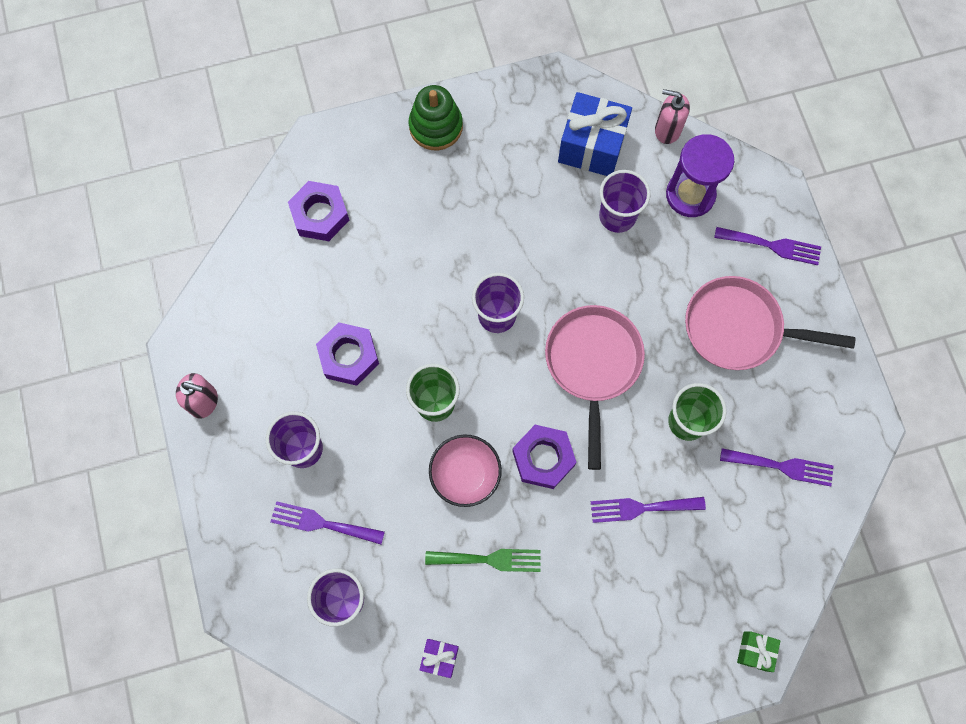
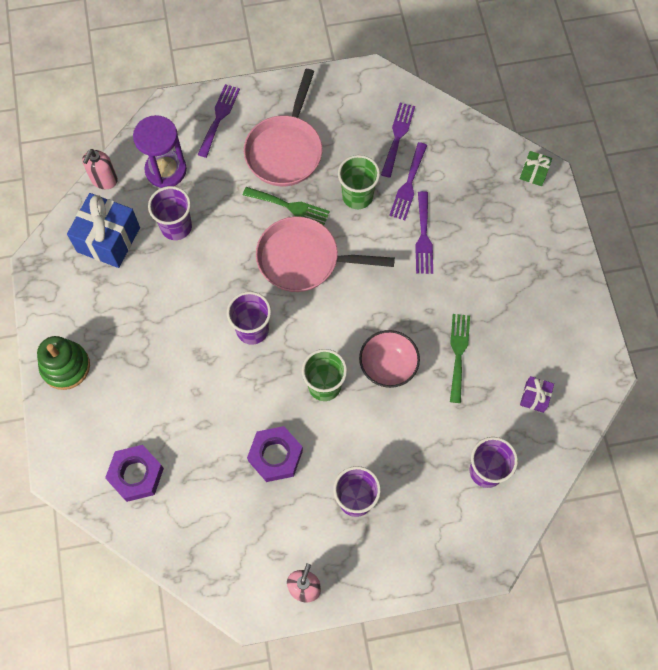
camera: 85 degrees left, 5 degrees down
purple fork [271,501,385,544] -> purple fork moved to [389,142,427,220]
purple nut [512,425,577,489] -> none
none -> green fork [243,187,330,225]

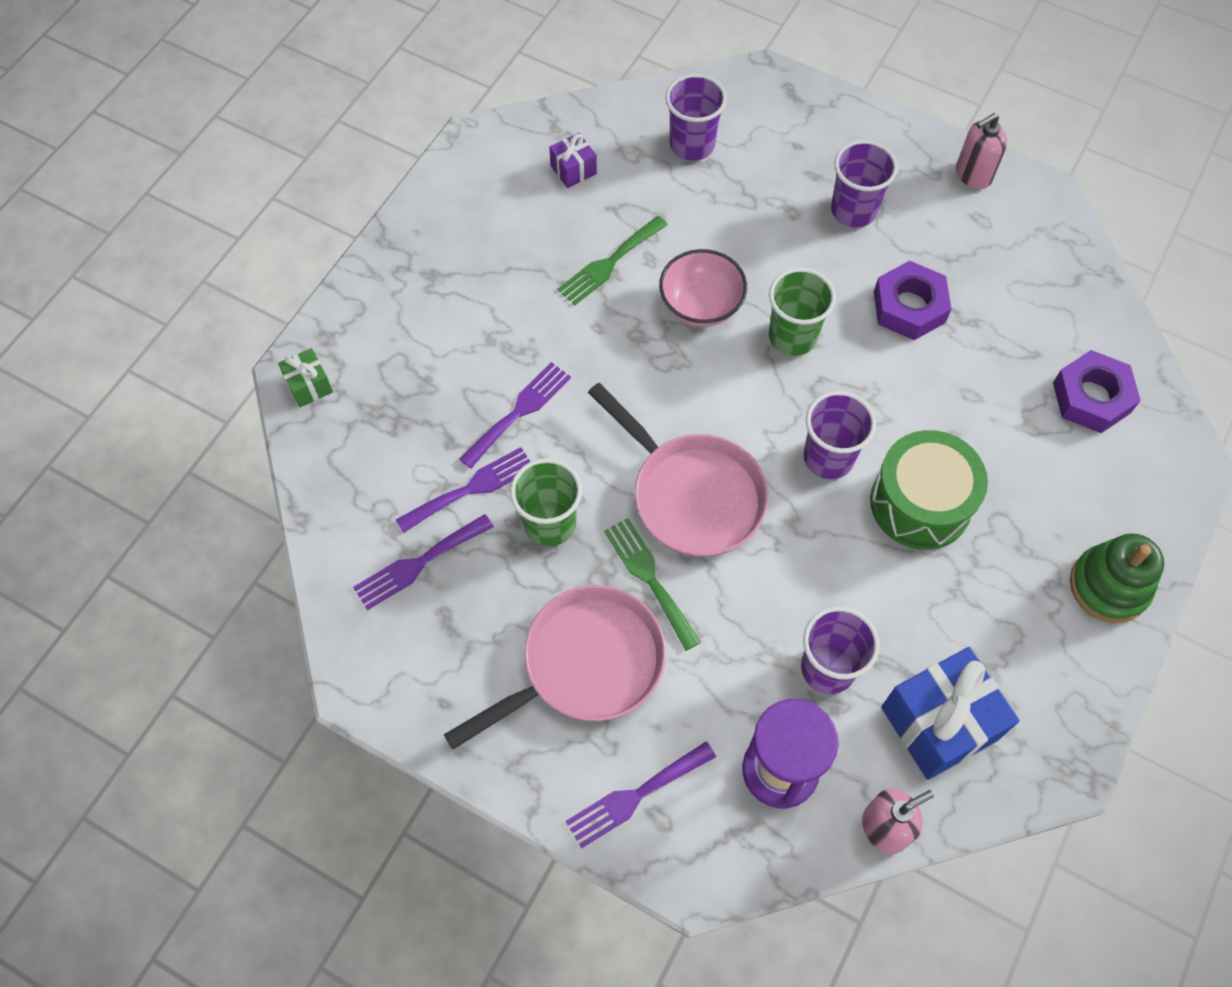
camera: 140 degrees left, 5 degrees down
none -> green drum [870,430,988,550]

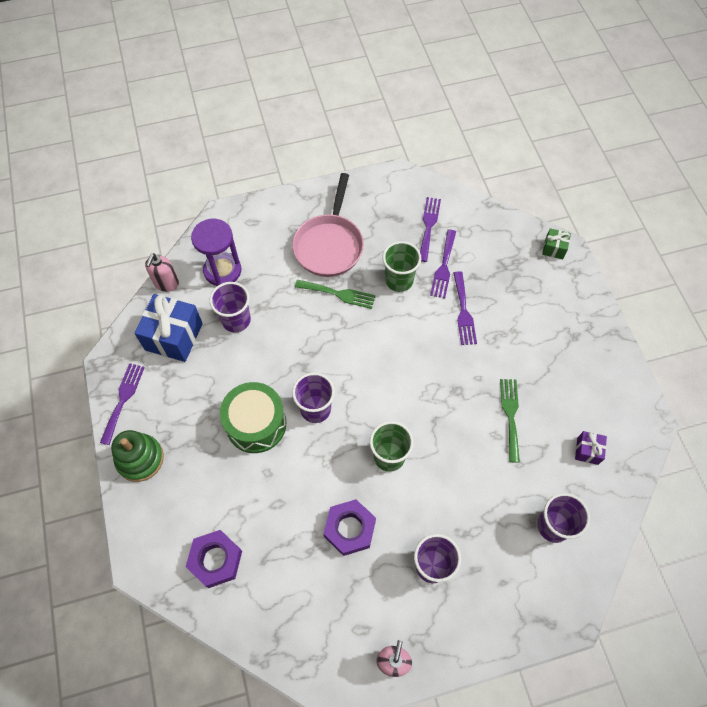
camera: 135 degrees right, 0 degrees up
purple fork [566,742,716,848] -> purple fork moved to [100,363,145,445]
pink pan [588,383,768,557] -> none
pink bowl [659,249,747,327] -> none

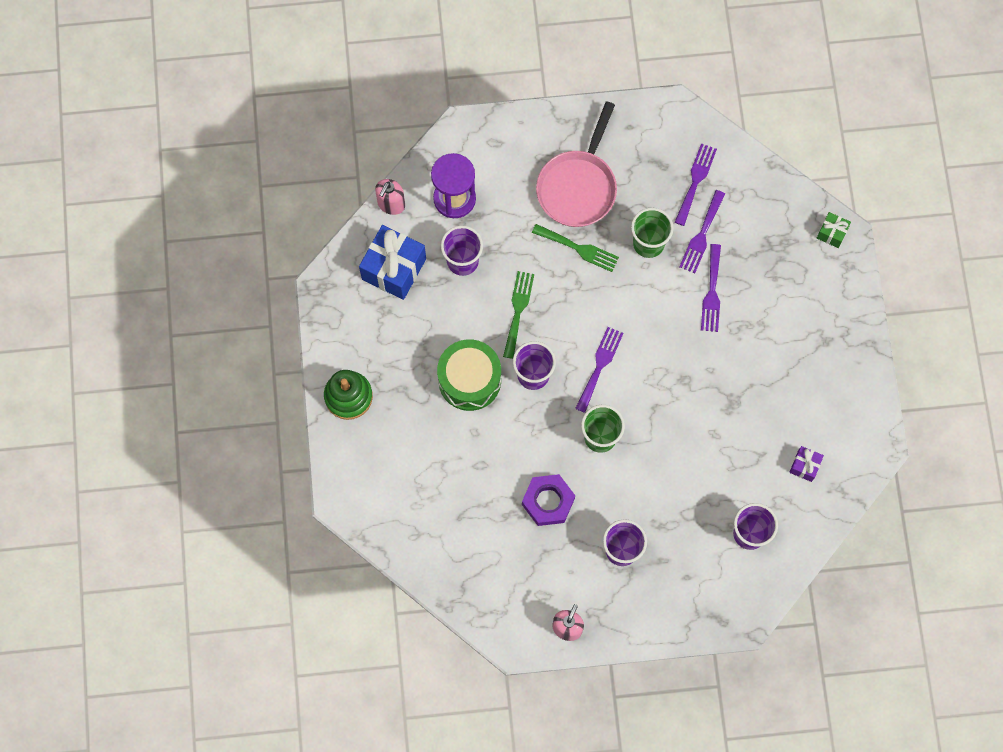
camera: 10 degrees right, 10 degrees up
purple fork [100,363,145,445] -> purple fork moved to [575,327,623,413]
purple nut [186,530,242,588] -> none
green fork [500,379,520,462] -> green fork moved to [503,271,534,359]

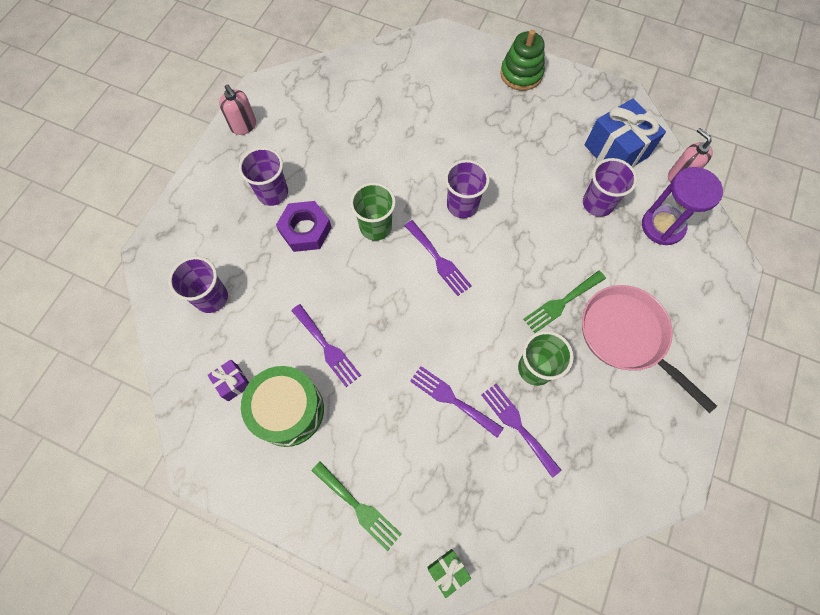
camera: 120 degrees right, 5 degrees down
green drum [437,339,501,411] -> green drum moved to [241,366,324,447]
green fork [503,271,534,359] -> green fork moved to [311,462,402,551]
purple nut [522,474,575,526] -> purple nut moved to [276,201,332,252]
purple fork [675,143,717,226] -> purple fork moved to [291,304,361,387]

